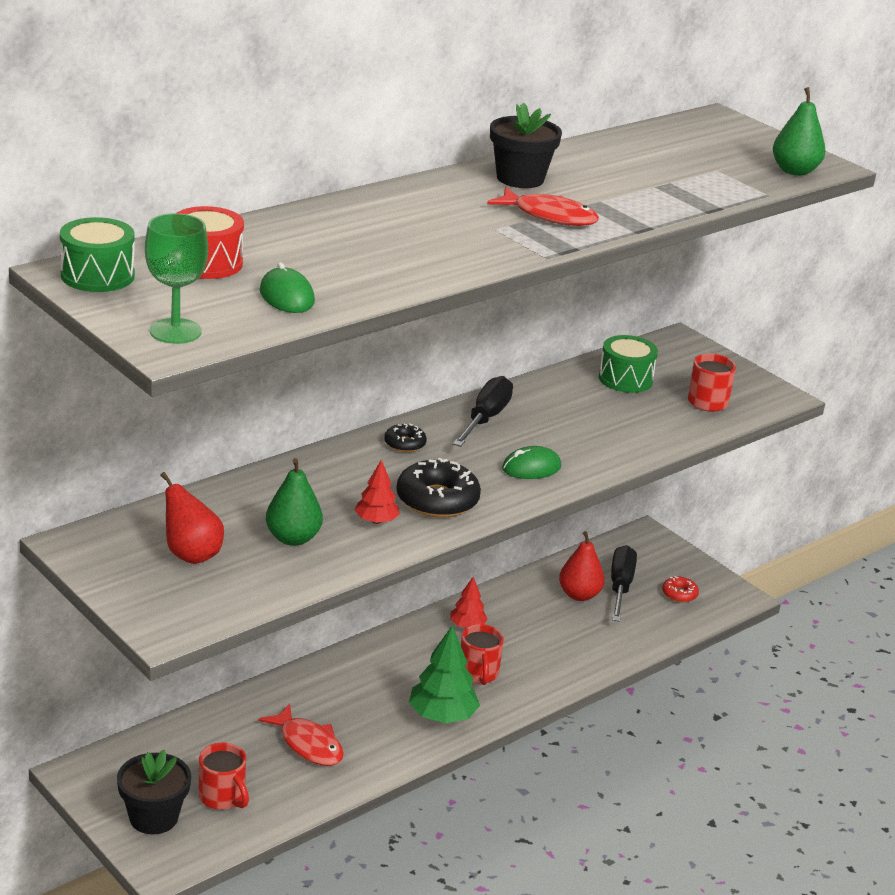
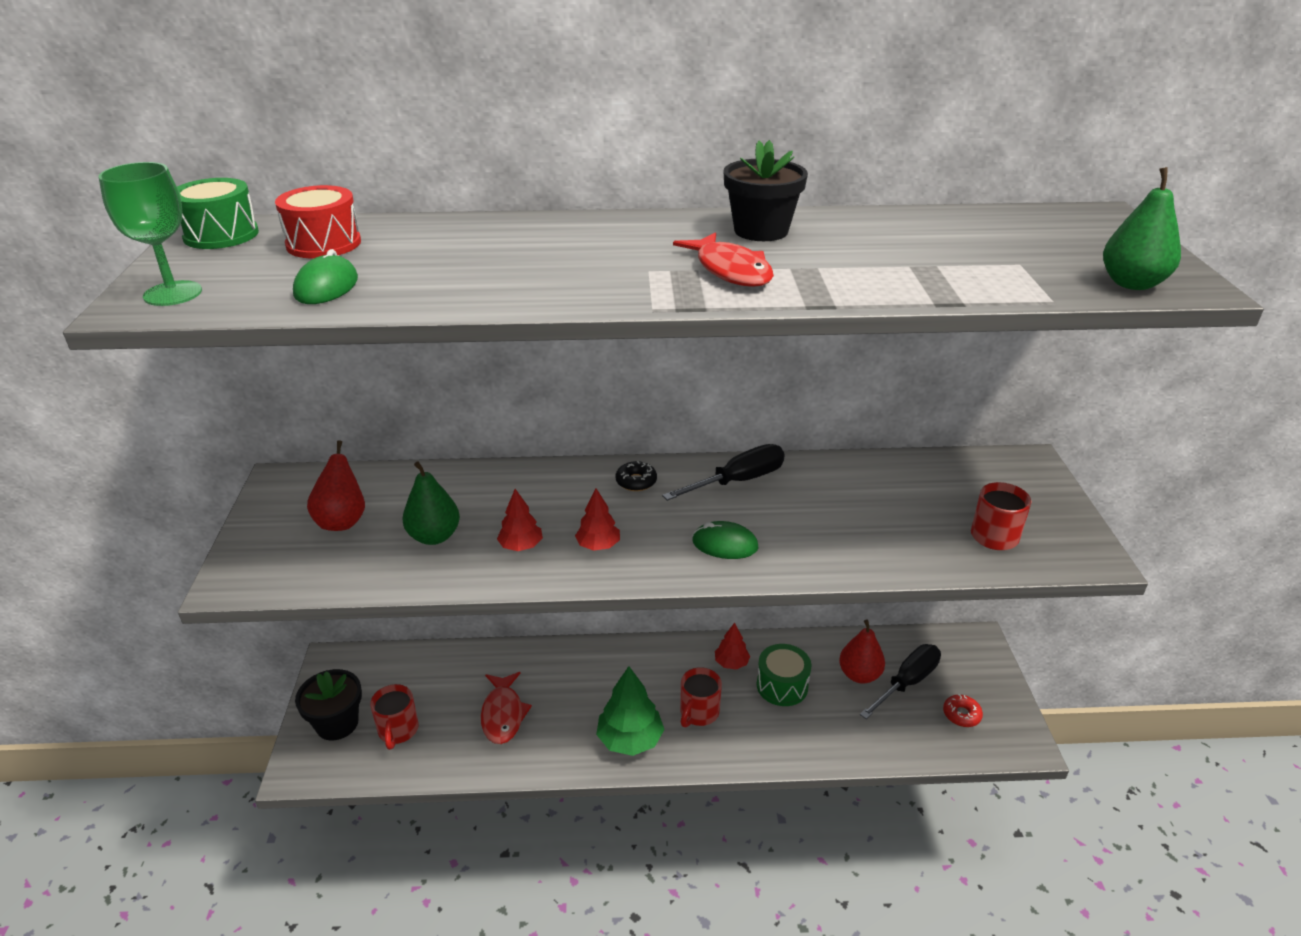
camera: 40 degrees right, 5 degrees up
black donut [396,458,481,518] -> red tree [575,488,620,551]
green drum [599,335,658,393] -> green drum moved to [757,644,812,706]

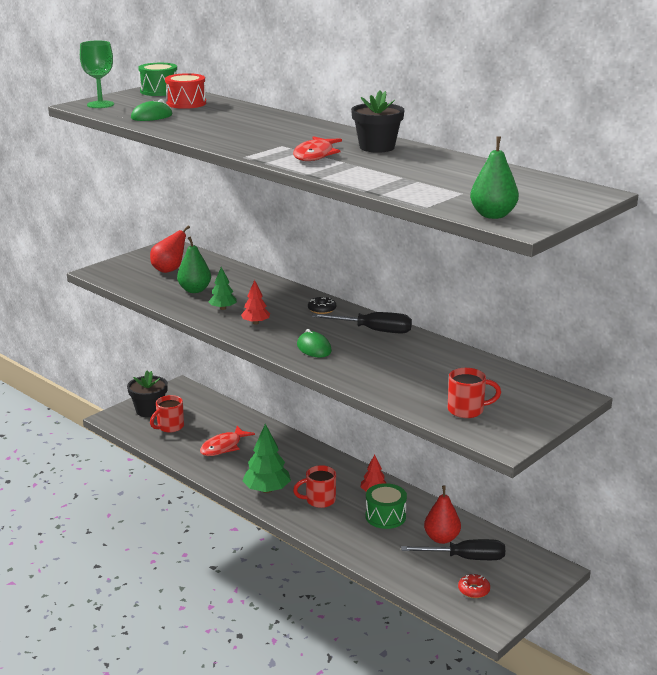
camera: 45 degrees right, 10 degrees down
red tree [497,489,543,551] -> green tree [208,267,237,310]

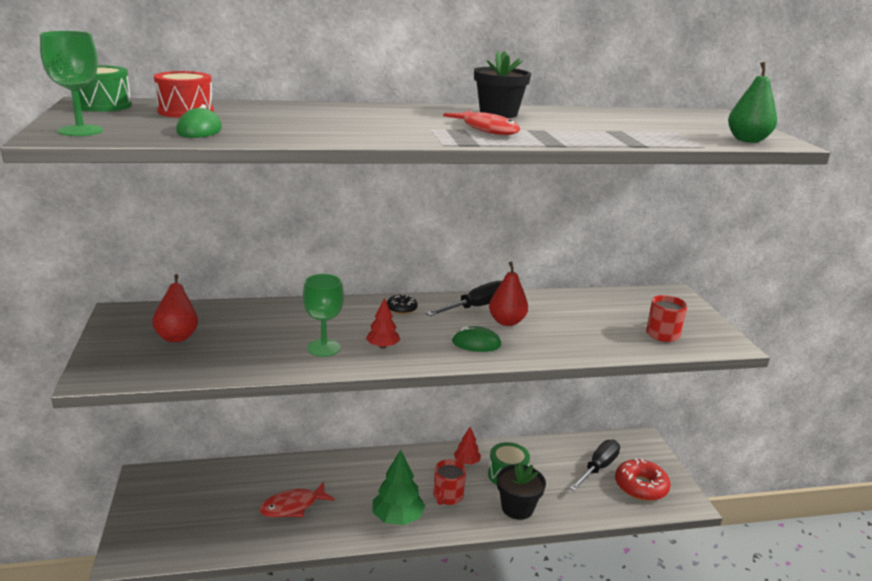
camera: 55 degrees left, 0 degrees up
black flower pot [127,370,168,417] -> black flower pot moved to [497,462,546,520]
red mug [150,395,184,433] -> none
green pear [177,237,211,293] -> none
red fish [200,426,255,456] -> red fish turned 75 degrees clockwise [259,482,335,518]
green tree [208,267,237,310] -> green goblet [303,273,344,357]
red pear [424,486,461,544] -> red pear moved to [489,262,528,326]
red donut [458,574,490,598] -> red donut [615,458,671,501], size x1.90

